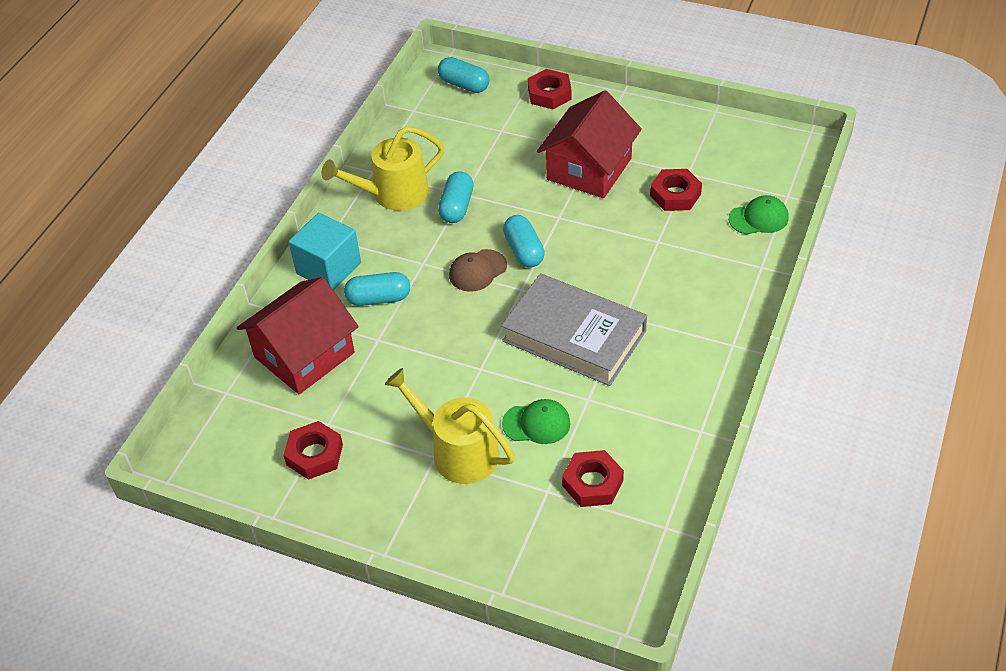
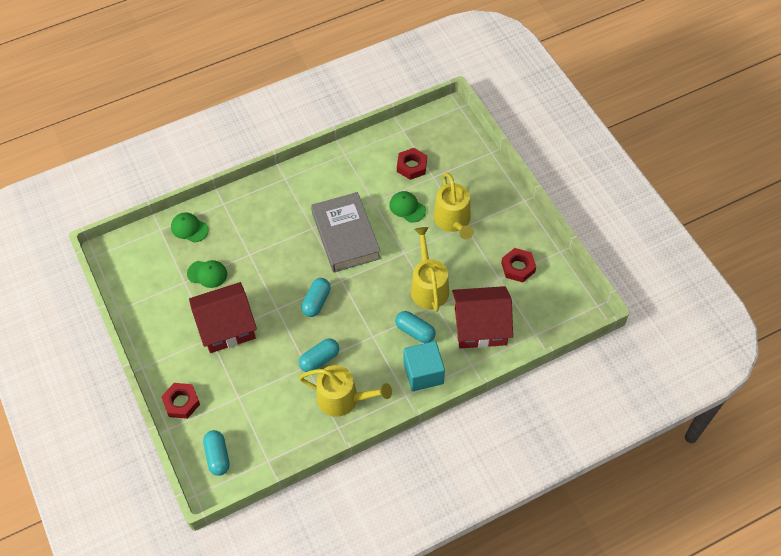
camera: 140 degrees left, 10 degrees up
brown cap [449,249,507,292] -> none
red nut [650,169,702,211] -> green cap [187,260,227,288]
none -> yellow watering can [411,227,449,312]

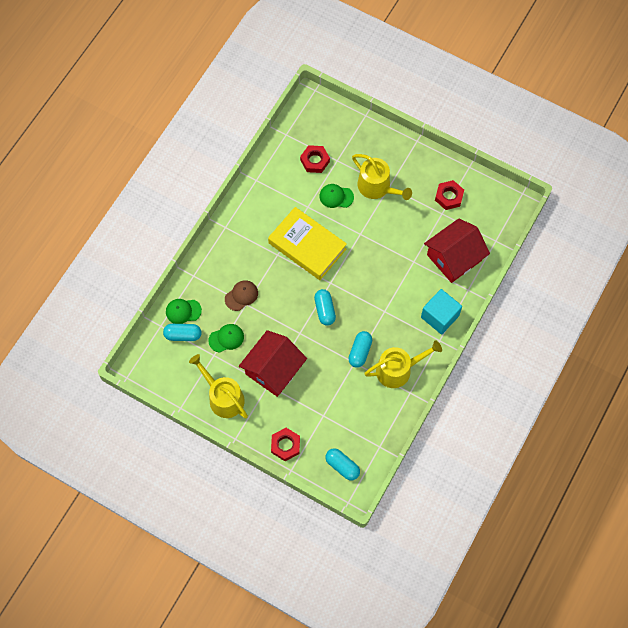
camera: 35 degrees left, 10 degrees up
grey book [311,192,381,272] -> yellow book [268,207,347,280]
turquoise capsule [395,311,436,343] -> turquoise capsule moved to [163,324,202,341]
yellow watering can [411,227,449,312] -> yellow watering can moved to [189,354,248,419]
none -> brown cap [225,280,258,311]

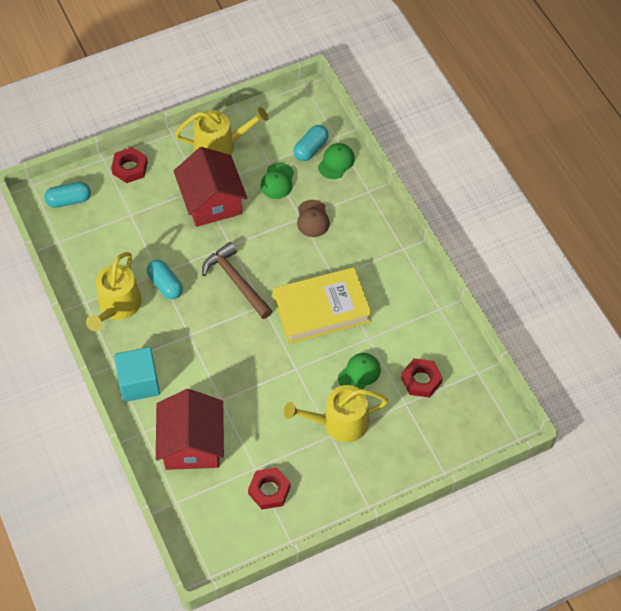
camera: 125 degrees right, 10 degrees down
turquoise capsule [314,289,336,326] -> brown hammer [202,242,273,319]

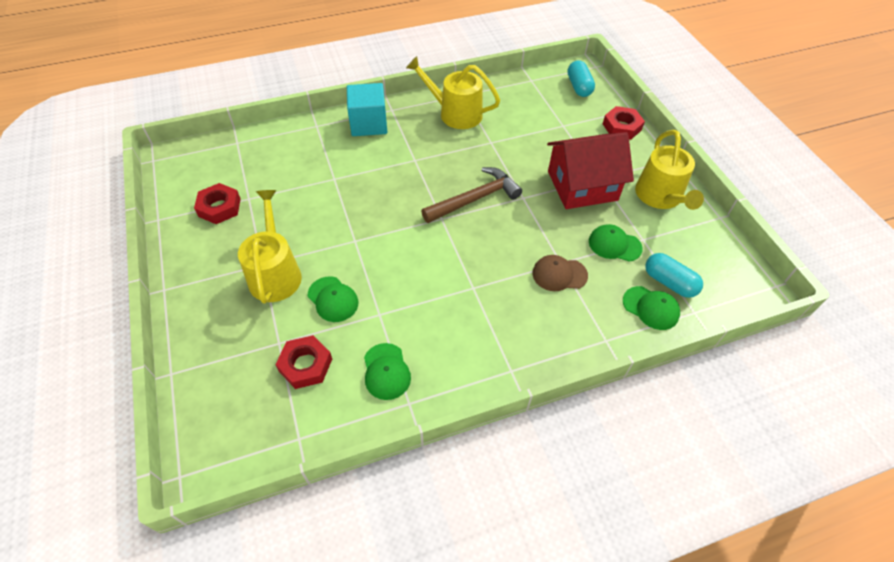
camera: 95 degrees right, 5 degrees down
turquoise capsule [147,260,183,299] -> none
red house [156,389,224,470] -> none
yellow book [273,267,372,344] -> none
none -> green cap [364,343,411,400]

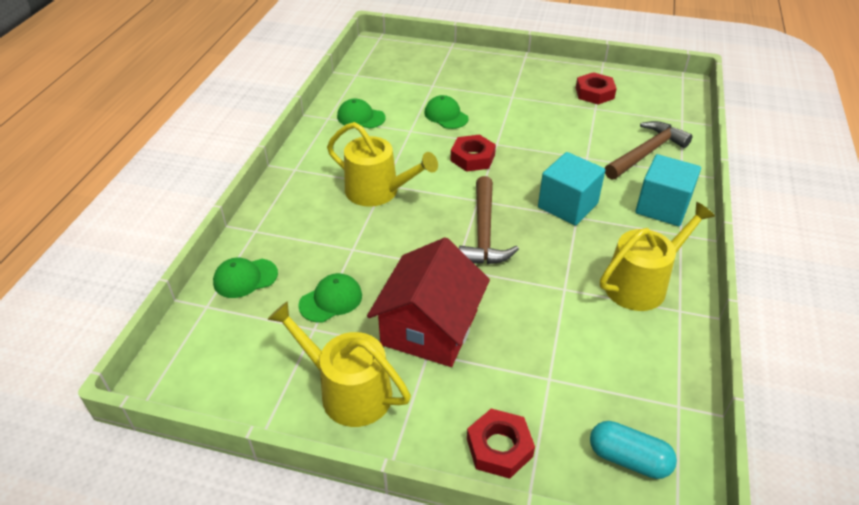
camera: 125 degrees right, 10 degrees down
yellow watering can [238,190,302,304] -> yellow watering can moved to [327,122,438,207]
red nut [275,335,332,389] -> red nut moved to [451,135,496,172]
green cap [308,277,358,322] -> green cap turned 60 degrees clockwise [424,95,469,129]
brown cap [532,255,588,291] -> none
turquoise capsule [645,253,703,298] -> none
none -> turquoise cube [538,152,605,225]
none -> brown hammer [605,121,693,180]

